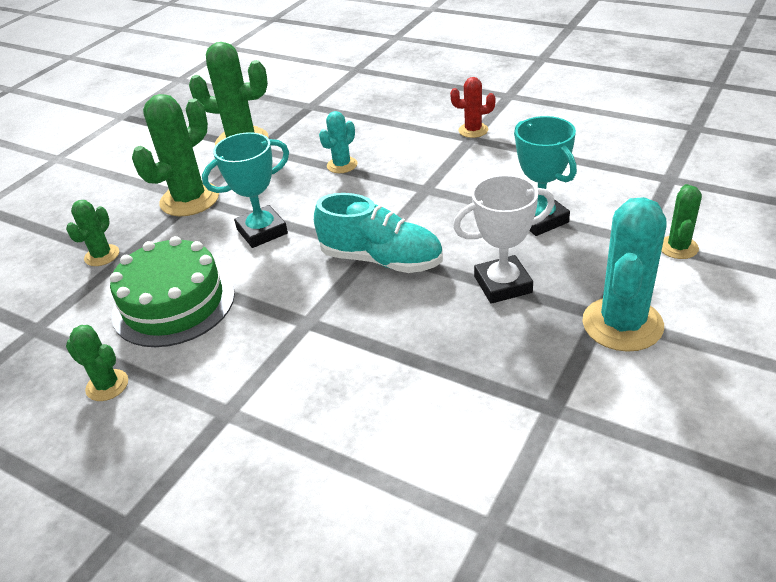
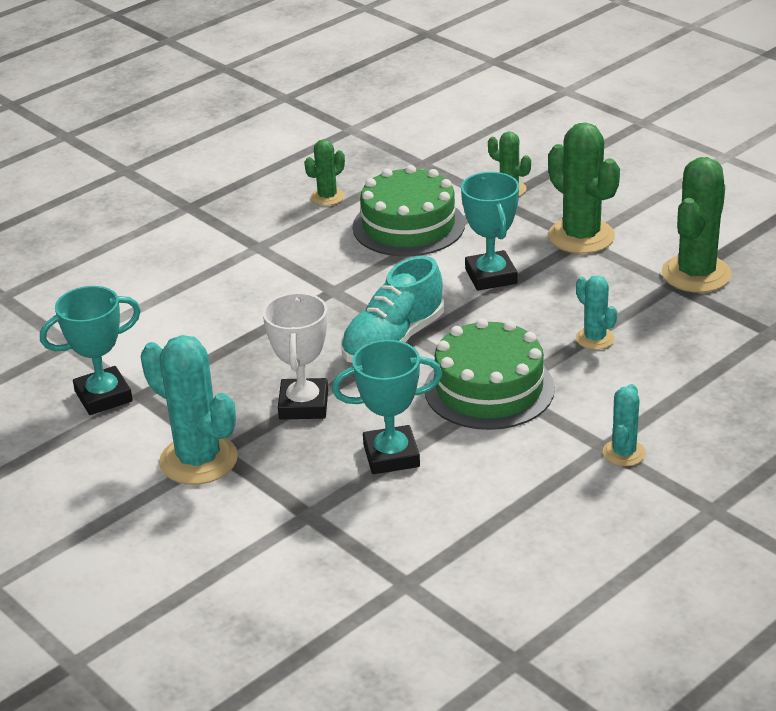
camera: 105 degrees right, 5 degrees down
red cactus [450,77,496,138] -> turquoise cactus [603,384,646,466]
green cactus [661,184,702,259] -> none
none -> turquoise trophy [40,286,141,415]
none -> green cake [425,318,555,430]

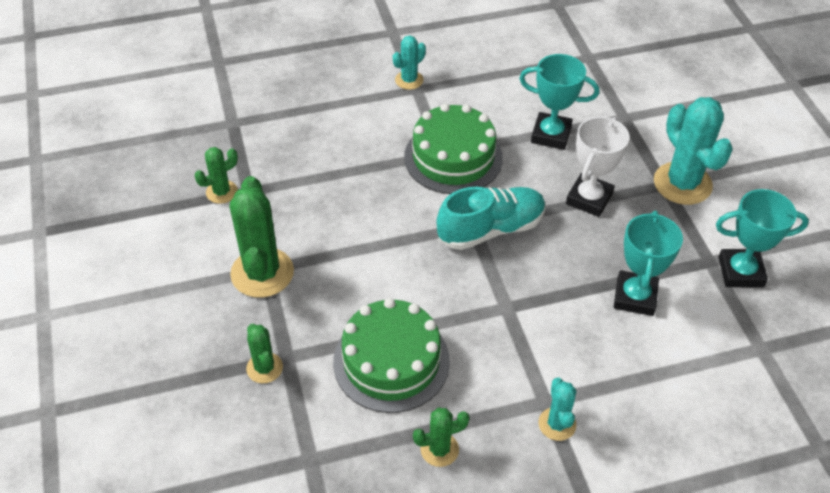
camera: 155 degrees left, 15 degrees up
turquoise trophy [461,172,519,291] -> turquoise trophy moved to [614,211,683,316]
turquoise cactus [576,275,618,350] -> turquoise cactus moved to [538,378,576,441]
green cactus [662,157,732,293] -> green cactus [195,147,238,204], size x0.54

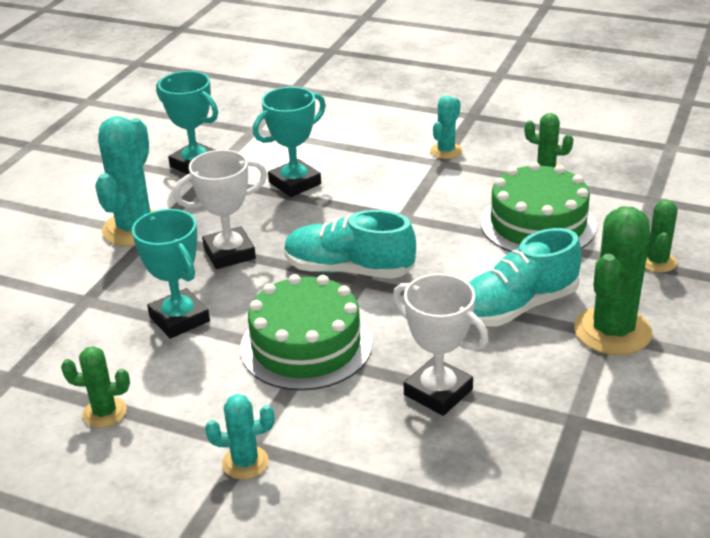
camera: 140 degrees left, 15 degrees down
green cactus [195,147,238,204] -> green cactus moved to [61,346,130,428]
none -> white trophy [393,273,489,416]
none -> turquoise shoe [469,228,582,326]

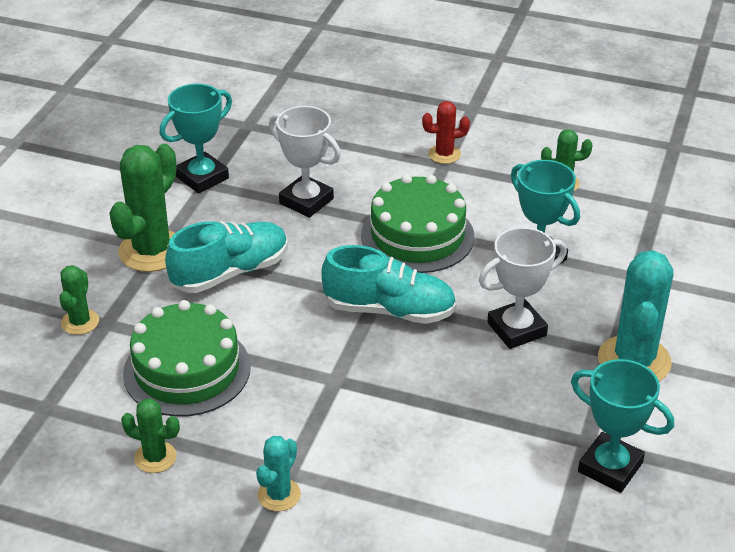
camera: 175 degrees right, 5 degrees up
turquoise cactus [205,394,274,479] -> red cactus [422,101,470,164]
turquoise trophy [253,87,326,197] -> turquoise trophy moved to [160,84,232,193]

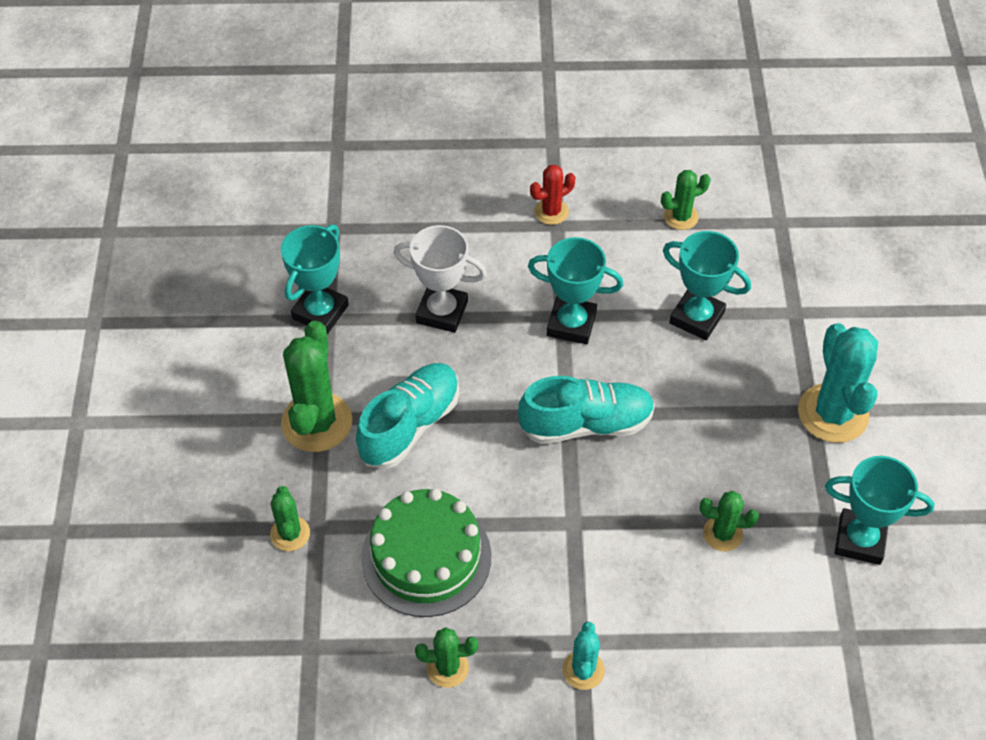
camera: 20 degrees left, 15 degrees up
green cake [361,174,474,273] -> turquoise trophy [528,237,623,344]
white trophy [479,227,567,349] -> none
none -> green cactus [700,491,759,551]

